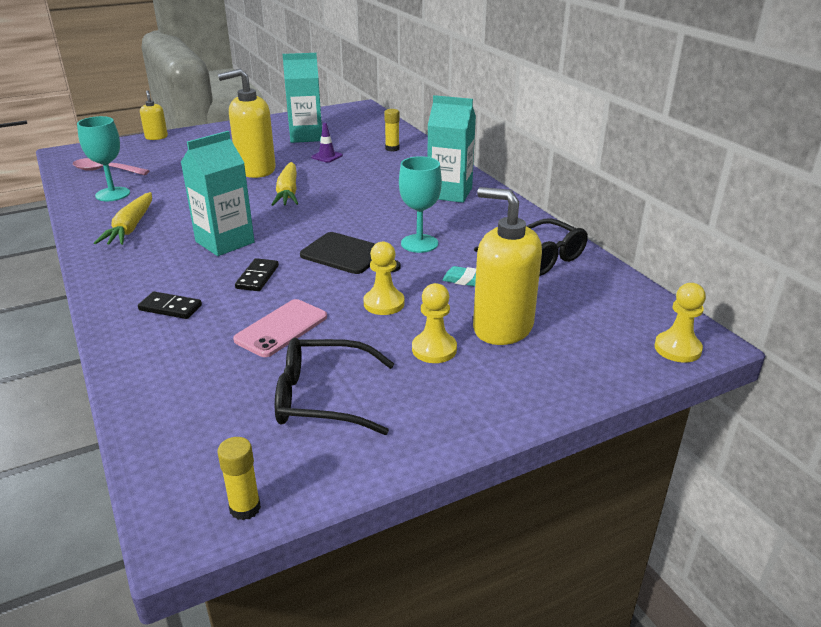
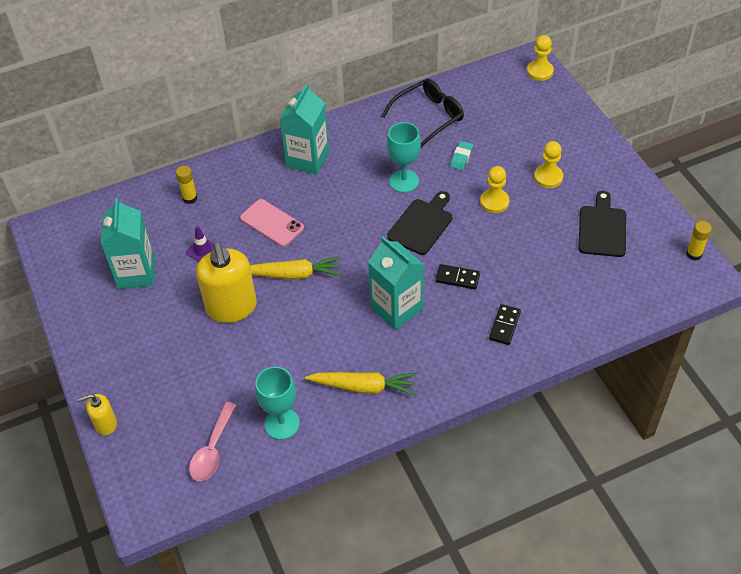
camera: 85 degrees left, 20 degrees up
pink phone [233,299,327,357] -> pink phone moved to [240,199,304,247]
black glasses [275,338,394,435] -> black cutting board [578,191,626,257]
yellow soap dispenser [473,187,542,345] -> none

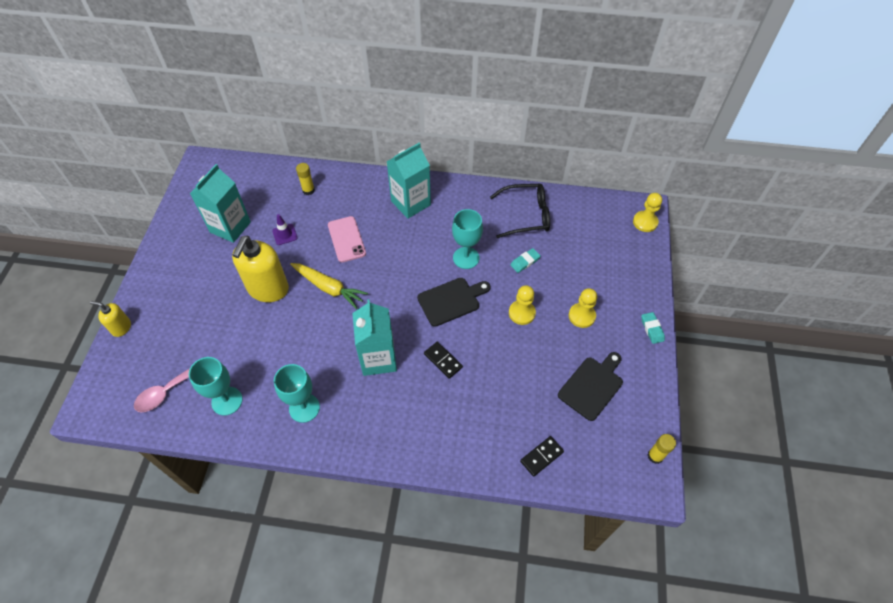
camera: 30 degrees right, 5 degrees up
yellow carrot [305,372,417,396] -> turquoise goblet [274,364,320,423]
black domino [489,304,521,345] -> black domino moved to [520,436,564,477]
none -> turquoise eraser [641,312,665,344]

